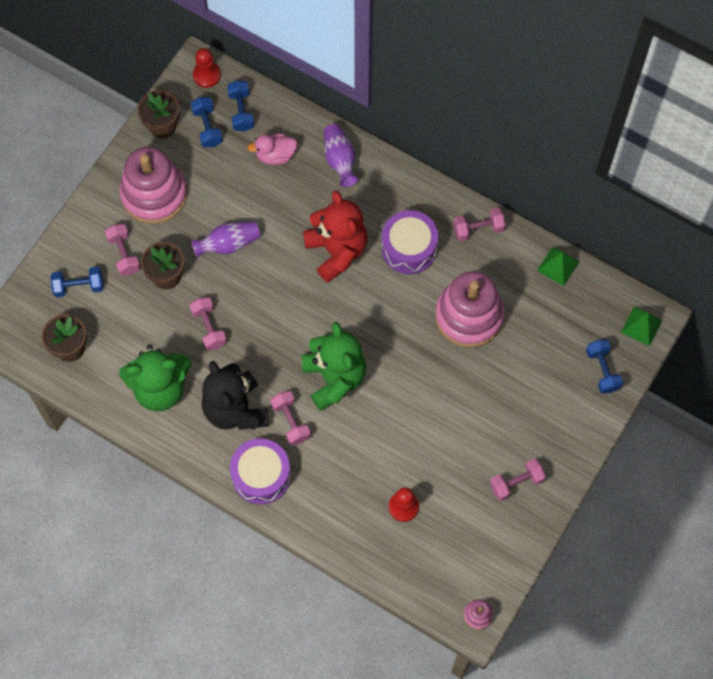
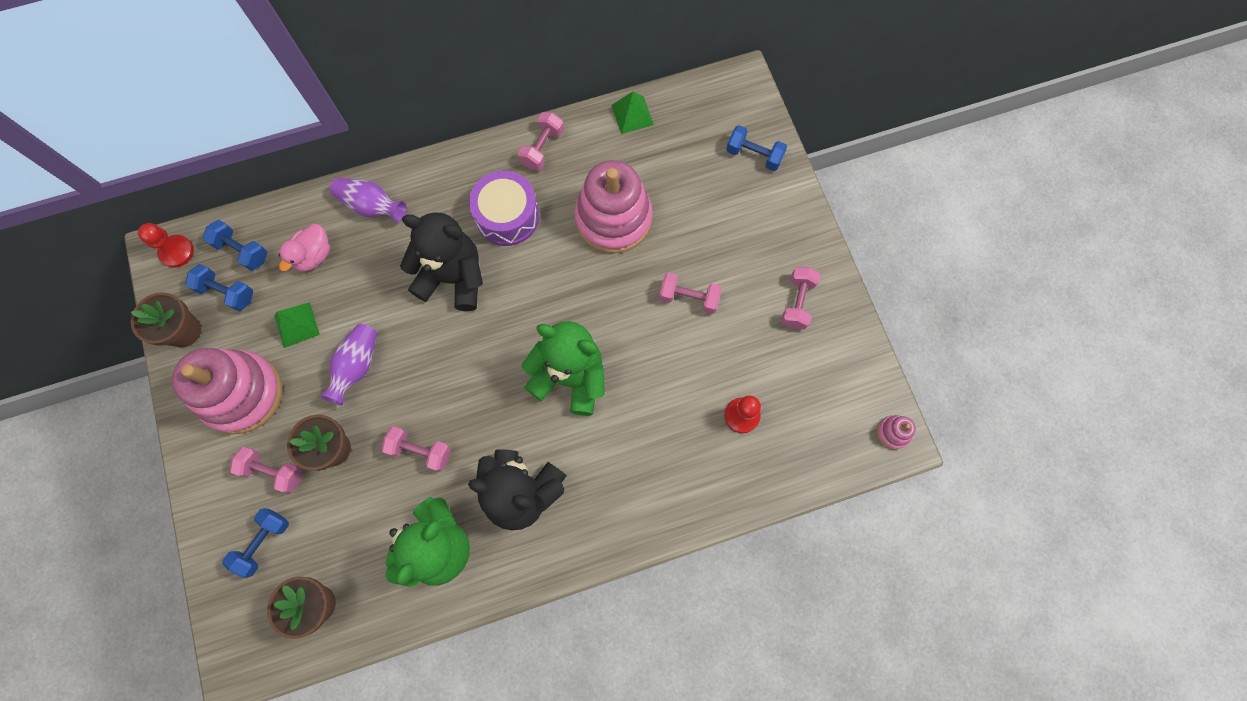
camera: 50 degrees left, 5 degrees up
purple drum [230,438,291,505] -> none
pink dumbbell [270,391,311,446] -> pink dumbbell moved to [659,272,722,314]
red teddy bear [303,190,367,283] -> black teddy bear [400,212,483,311]
green pyramid [621,307,662,346] -> green pyramid moved to [274,302,320,348]

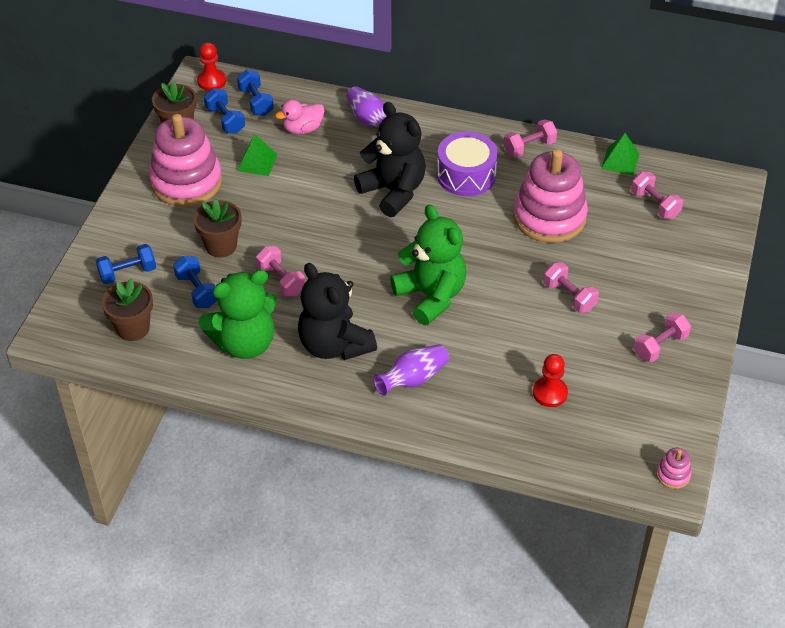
camera: 35 degrees right, 25 degrees down
pink dumbbell [230,447,302,493] -> pink dumbbell moved to [631,172,683,219]
purple vase [320,323,377,406] -> purple vase moved to [373,344,449,396]
blue dumbbell [726,125,787,171] -> blue dumbbell moved to [173,256,217,308]

